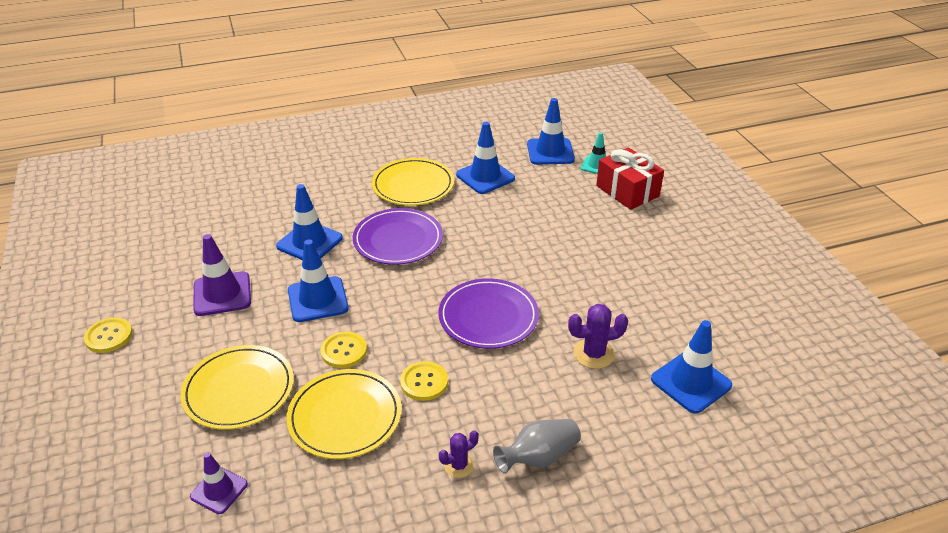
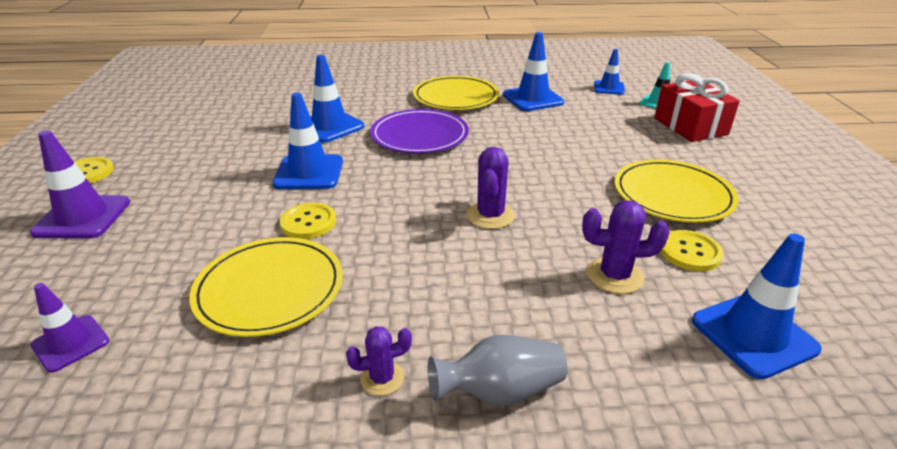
camera: 15 degrees right, 5 degrees down
yellow plate [180,345,294,430] -> yellow plate moved to [615,159,738,223]
purple traffic cone [193,234,251,316] -> purple traffic cone moved to [30,130,130,239]
yellow button [400,361,448,401] -> yellow button moved to [660,230,723,271]
purple plate [438,278,539,349] -> purple cactus [467,147,515,229]
blue traffic cone [527,98,575,165] -> blue traffic cone [594,49,625,95], size x0.62

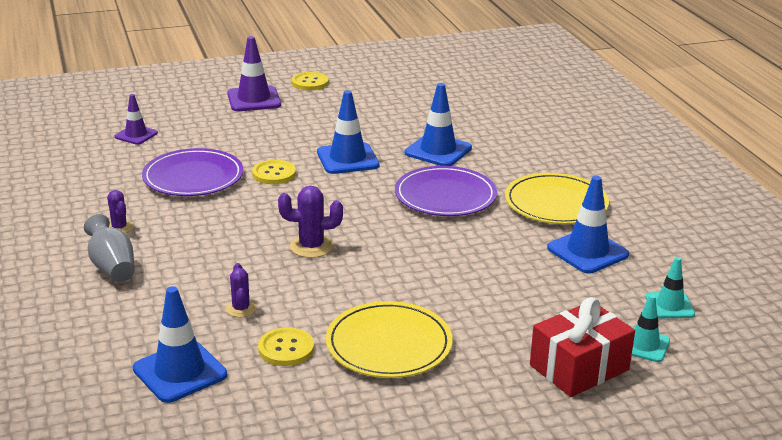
camera: 75 degrees right, 5 degrees down
yellow plate [189,237,343,337] -> purple plate [142,148,244,196]
purple cactus [582,200,670,294] -> purple cactus [226,263,256,317], size x0.64
blue traffic cone [594,49,625,95] -> turquoise traffic cone [646,257,695,318]

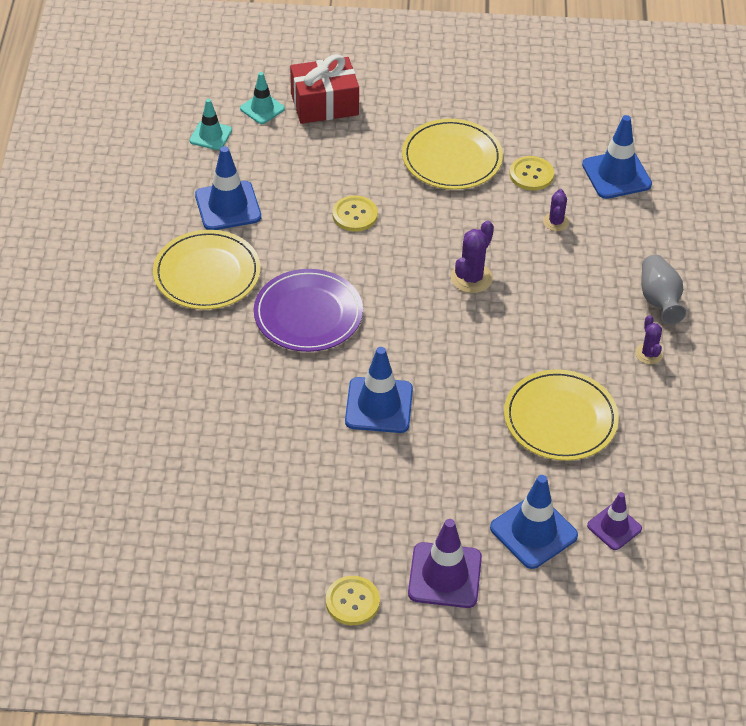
camera: 160 degrees left, 20 degrees up
purple plate [142,148,244,196] -> yellow plate [504,369,619,461]
yellow button [252,160,296,184] -> yellow button moved to [332,195,378,232]
purple cactus [278,186,343,258] -> purple cactus turned 75 degrees counterclockwise [451,221,494,293]
blue traffic cone [405,83,472,166] -> blue traffic cone moved to [490,475,578,569]

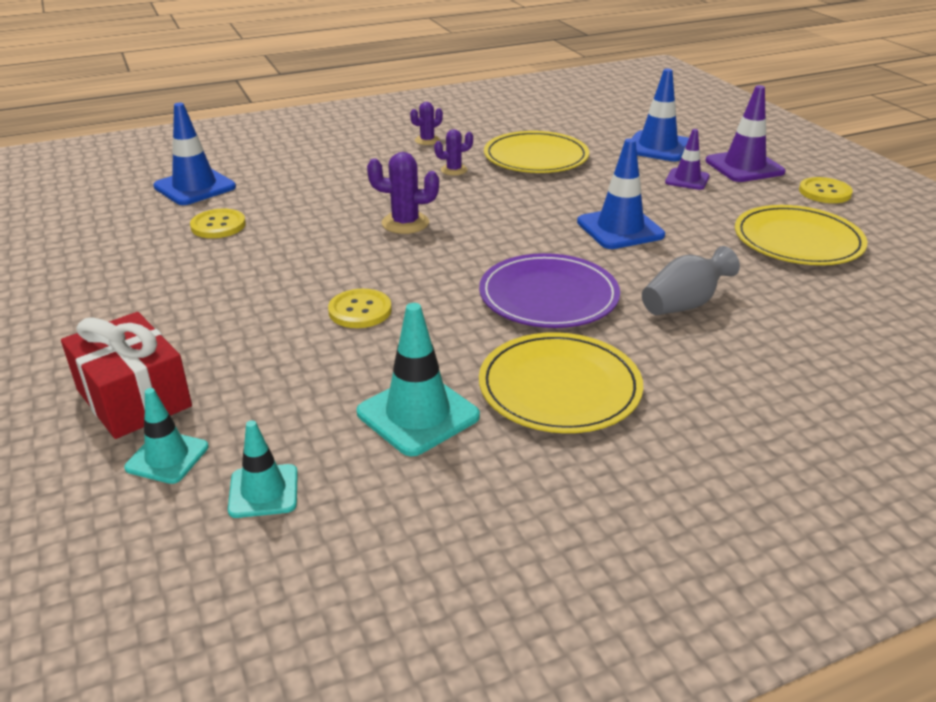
camera: 115 degrees left, 15 degrees down
blue traffic cone [195,146,261,230] -> turquoise traffic cone [357,303,480,456]
yellow plate [402,119,503,190] -> yellow plate moved to [735,205,867,265]
purple cactus [543,189,569,231] -> purple cactus moved to [434,129,473,175]
purple traffic cone [587,492,642,550] -> purple traffic cone moved to [665,129,710,190]
grey vase [642,255,686,324] -> grey vase moved to [642,246,740,315]

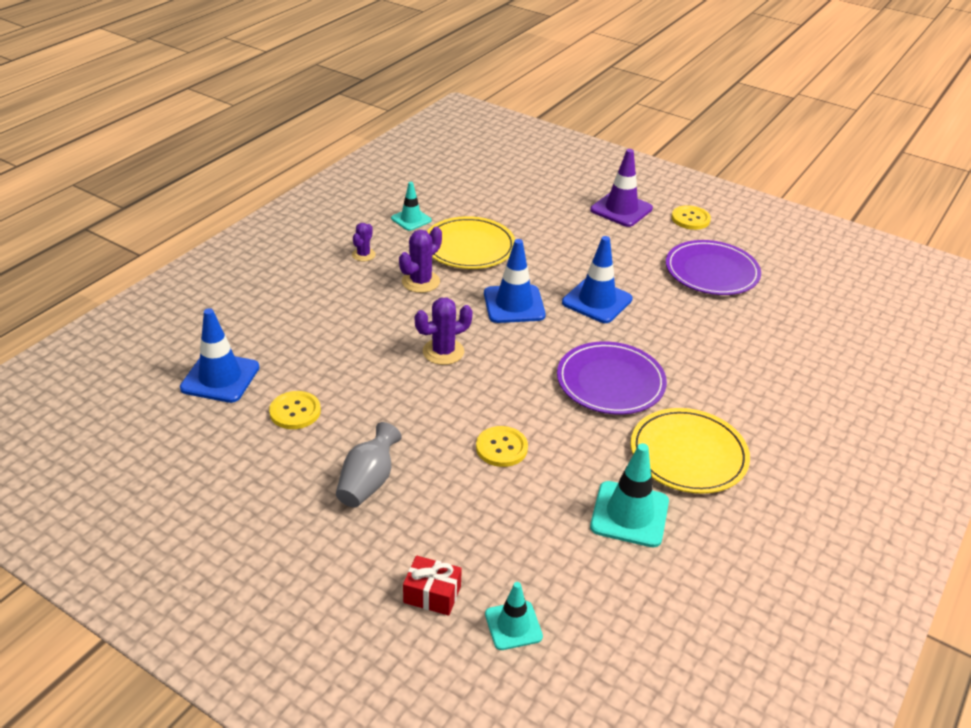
camera: 35 degrees left, 5 degrees up
red gift [61,312,192,439] -> red gift [403,556,462,616], size x0.58
turquoise traffic cone [228,420,298,518] -> turquoise traffic cone moved to [391,182,432,231]
purple cactus [434,129,473,175] -> purple cactus [399,227,442,293], size x1.57
blue traffic cone [631,69,689,162] -> blue traffic cone moved to [484,239,546,323]
grey vase [642,246,740,315] -> grey vase moved to [336,422,402,507]
purple traffic cone [665,129,710,190] -> none
yellow plate [735,205,867,265] -> purple plate [666,240,761,295]

